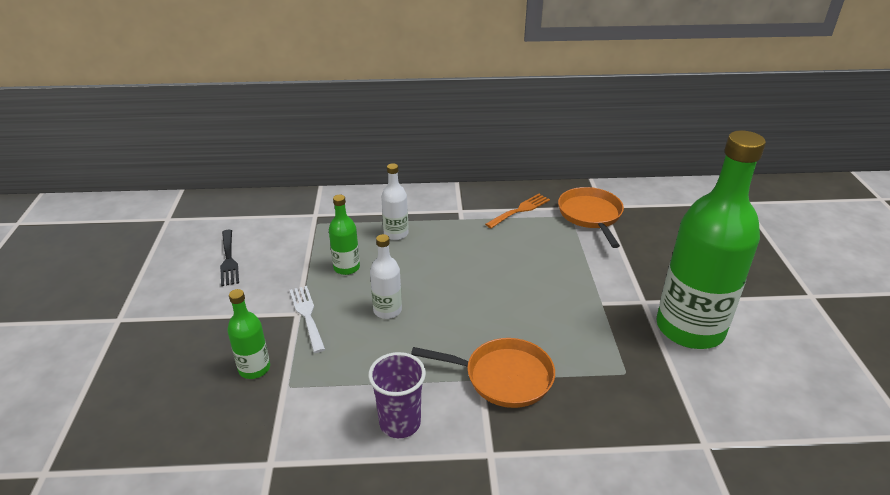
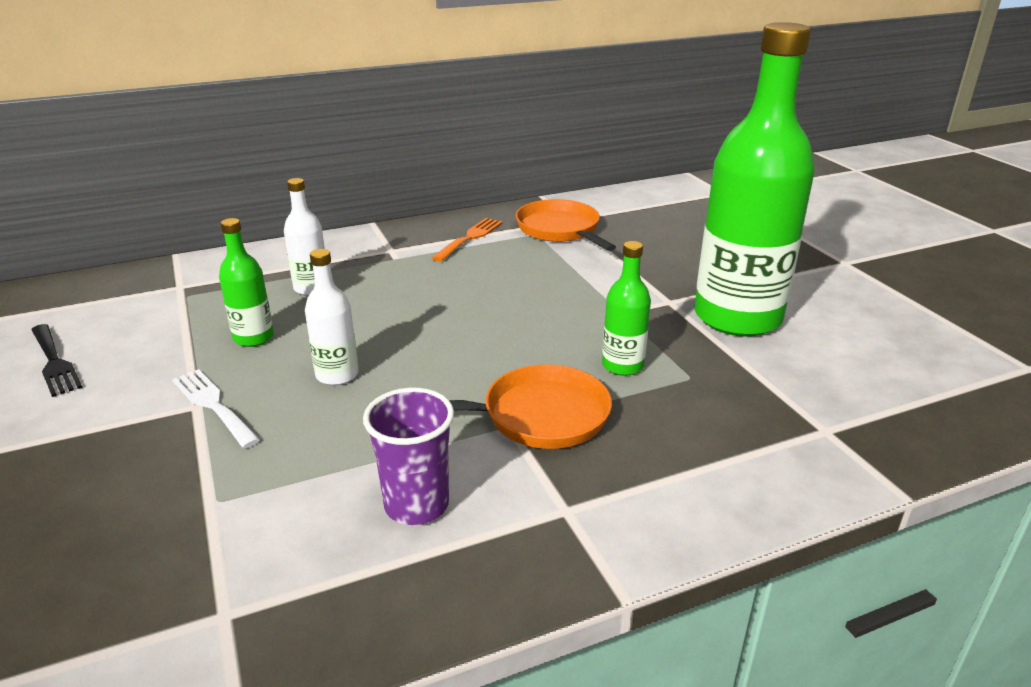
camera: 20 degrees left, 5 degrees down
green bottle [227,289,270,379] -> green bottle moved to [602,241,651,376]

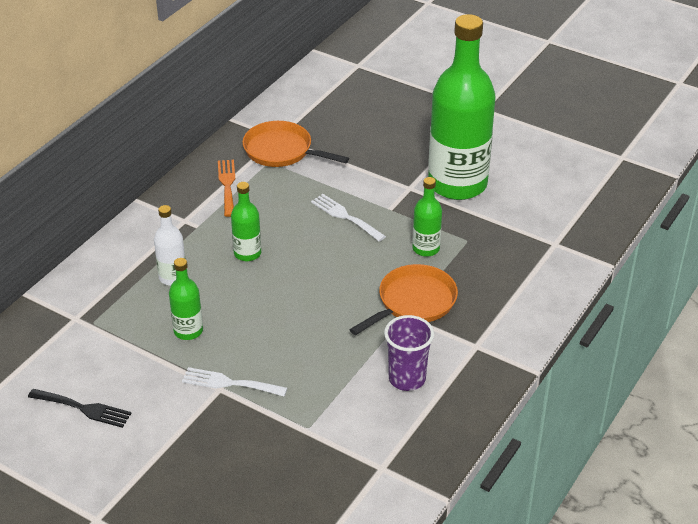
camera: 35 degrees left, 10 degrees up
white bottle [305,249,359,385] -> none
none -> green bottle [231,182,261,261]
none -> white fork [311,194,386,242]

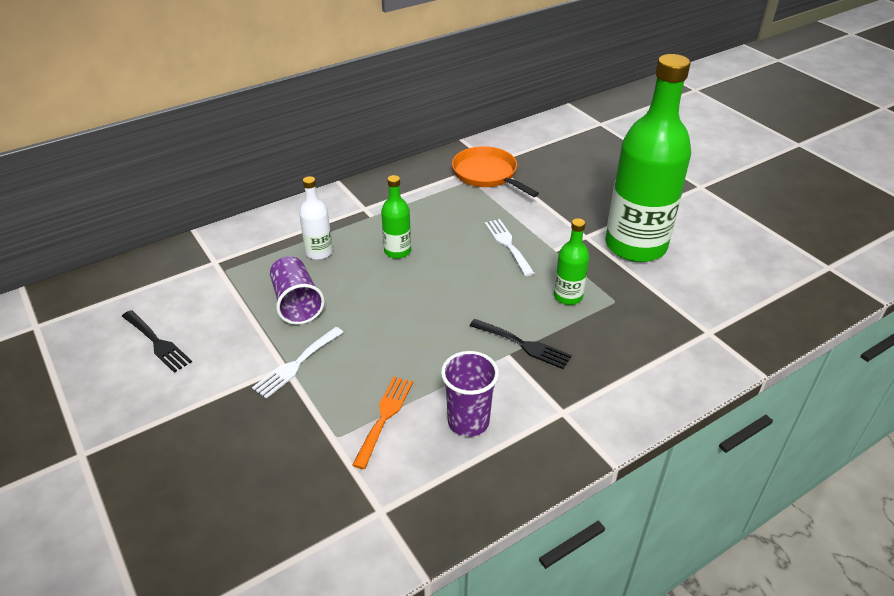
camera: 25 degrees right, 0 degrees up
green bottle [169,258,203,340] -> purple cup [270,256,325,325]
white fork [182,367,287,396] -> white fork turned 90 degrees counterclockwise [252,327,343,399]
orange fork [218,160,235,217] -> orange fork moved to [352,377,413,469]
orange pan [350,264,458,335] -> black fork [470,319,572,369]

